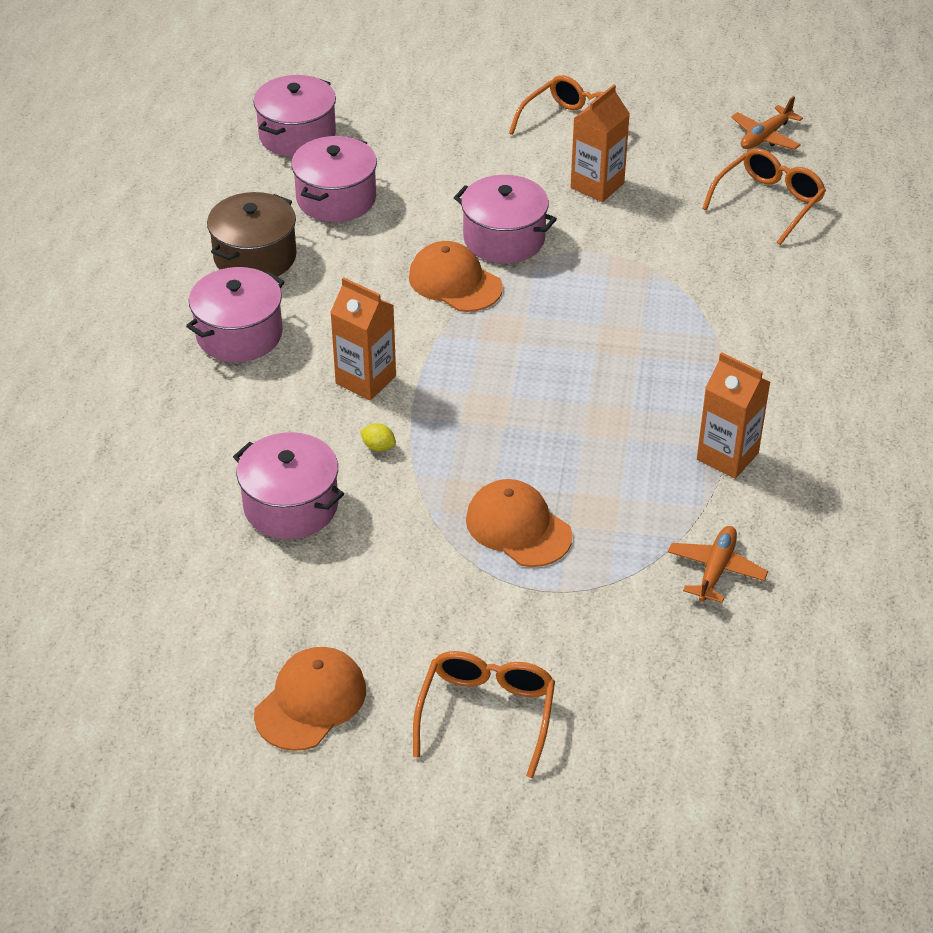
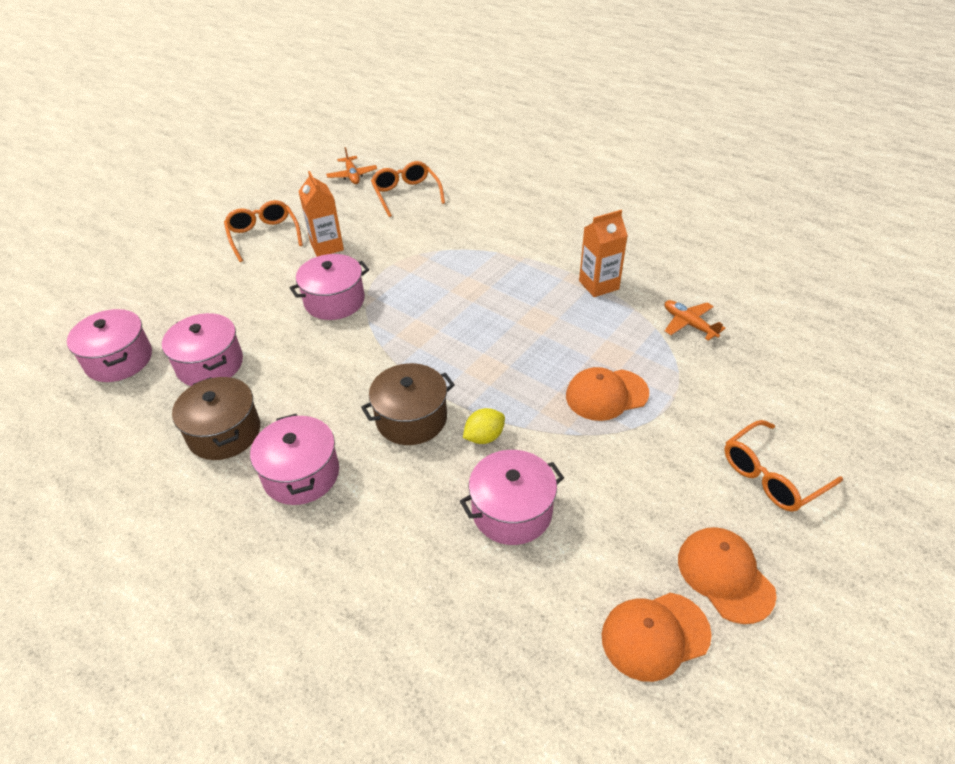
camera: 60 degrees left, 0 degrees up
orange carton [330,277,396,400] -> brown pot [361,363,455,445]
yellow lemon [360,423,396,451] -> yellow lemon [463,408,505,444], size x1.54
orange cap [409,241,503,312] -> orange cap moved to [602,593,712,682]
orange glasses [413,651,555,778] -> orange glasses turned 75 degrees counterclockwise [724,420,843,512]

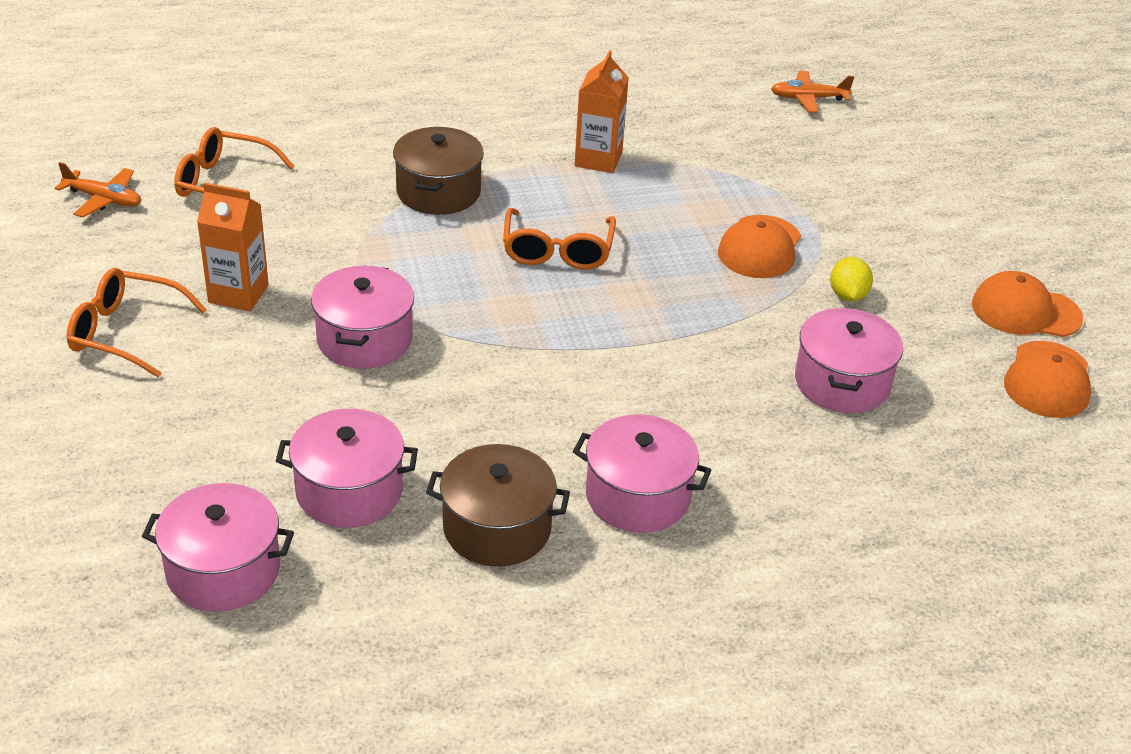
camera: 55 degrees left, 5 degrees down
brown pot [361,363,455,445] -> brown pot moved to [393,127,484,215]
yellow lemon [463,408,505,444] -> yellow lemon moved to [830,257,873,302]
orange plane [665,300,726,341] -> orange plane moved to [771,71,854,113]
orange glasses [724,420,843,512] -> orange glasses moved to [503,208,616,270]

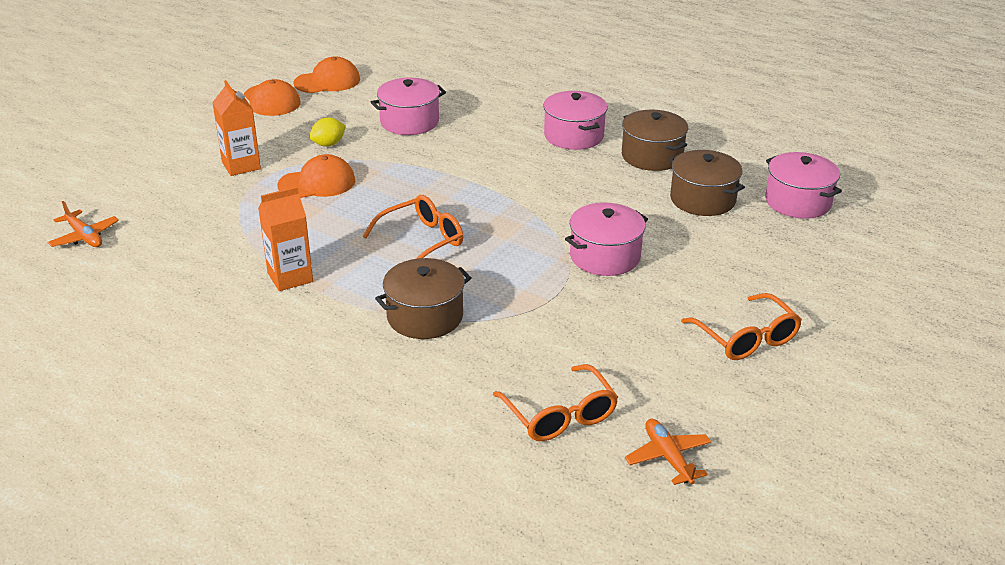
camera: 130 degrees left, 5 degrees down
orange carton [197,182,269,311] -> orange carton moved to [212,80,261,176]
pink pot [276,409,418,528] -> brown pot [669,150,745,216]

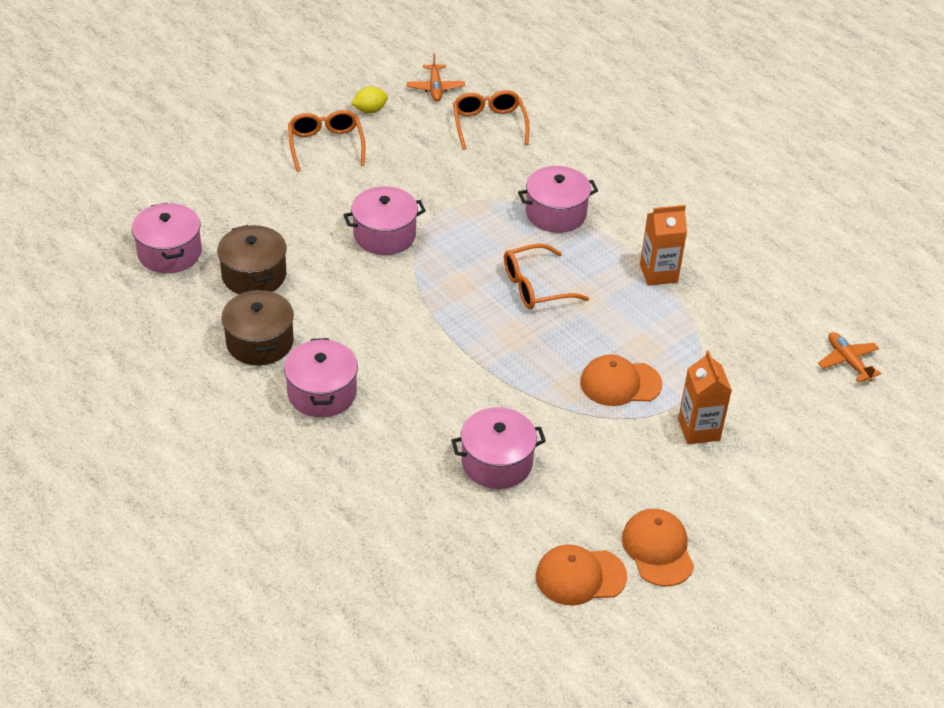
camera: 165 degrees left, 10 degrees up
yellow lemon [309,118,346,146] -> yellow lemon moved to [351,86,388,113]
brown pot [375,258,472,339] -> pink pot [518,166,598,233]

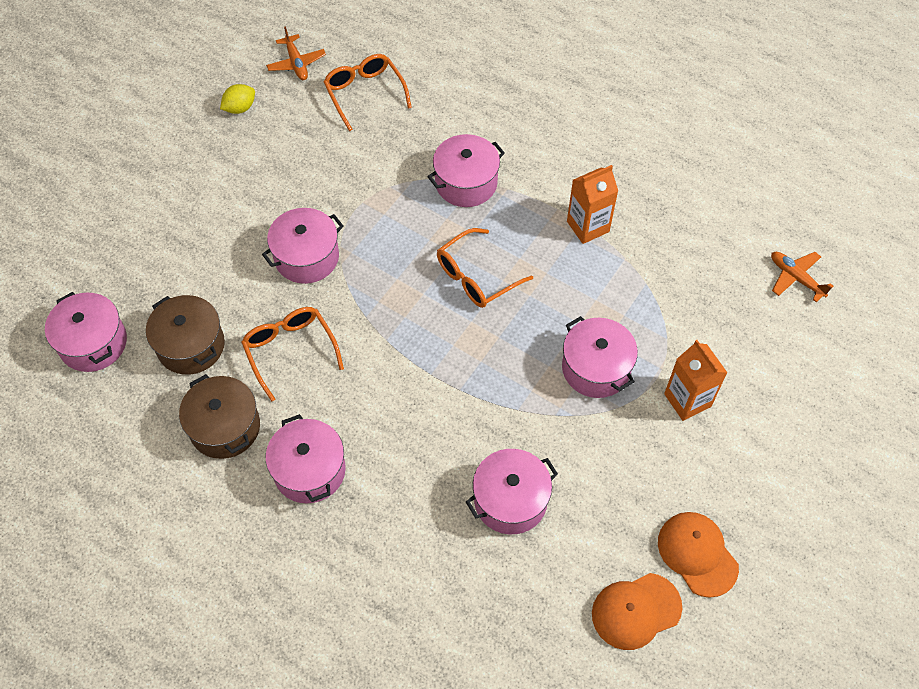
camera: 15 degrees left, 15 degrees up
orange glasses [288,110,365,172] -> orange glasses moved to [241,307,344,401]
orange cap [580,354,662,406] -> pink pot [562,316,638,398]

